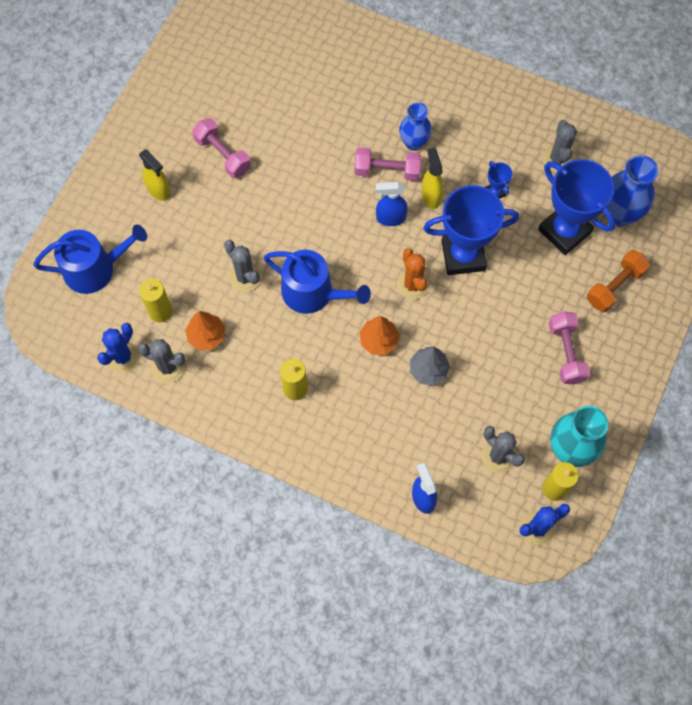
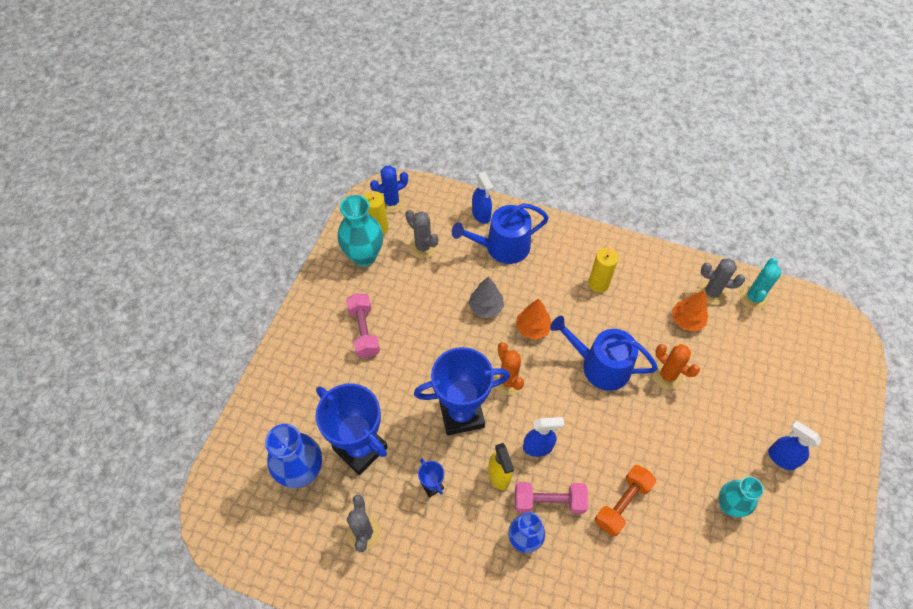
camera: 175 degrees right, 10 degrees down
blue watering can [33,224,147,294] -> blue watering can moved to [452,203,549,264]
blue cactus [97,323,139,373] -> turquoise cactus [739,258,781,310]
yellow spray bottle [139,149,171,201] -> blue spray bottle [768,421,821,470]
yellow candle [139,279,172,322] -> none
pink dumbbell [192,118,251,178] -> turquoise vase [719,476,764,517]
grey cactus [224,240,261,292] -> orange cactus [652,344,700,390]
orange dumbbell [587,250,650,312] -> orange dumbbell moved to [595,465,656,537]

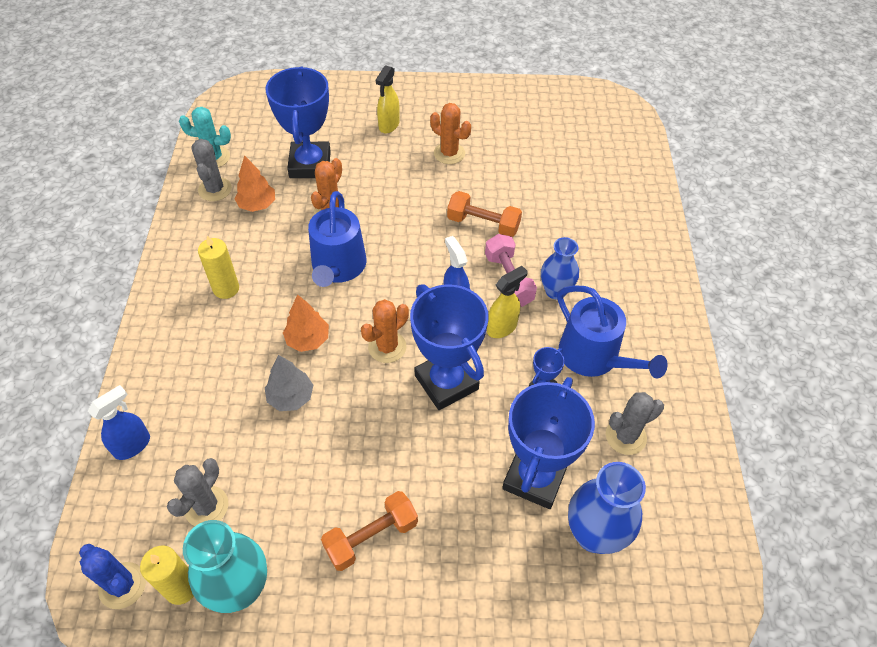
camera: 110 degrees left, 5 degrees down
pink dumbbell [346,293,380,358] -> orange dumbbell [321,491,418,571]
blue watering can [452,203,549,264] -> blue watering can moved to [557,285,668,378]
turquoise vase [719,476,764,517] -> orange cactus [430,103,471,164]
blue spray bottle [768,421,821,470] -> yellow spray bottle [376,65,400,134]
none -> blue trophy [266,66,331,178]

